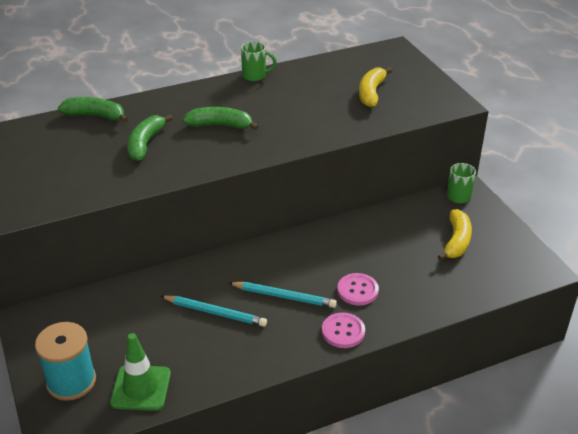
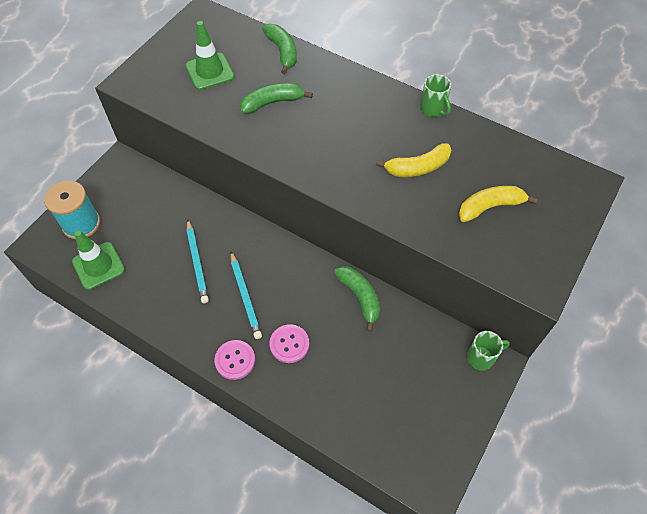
camera: 55 degrees right, 20 degrees up
green banana [183,107,259,130] -> green banana moved to [334,266,380,332]
yellow banana [438,209,472,261] -> yellow banana moved to [376,143,452,177]
none -> green traffic cone [186,21,234,90]

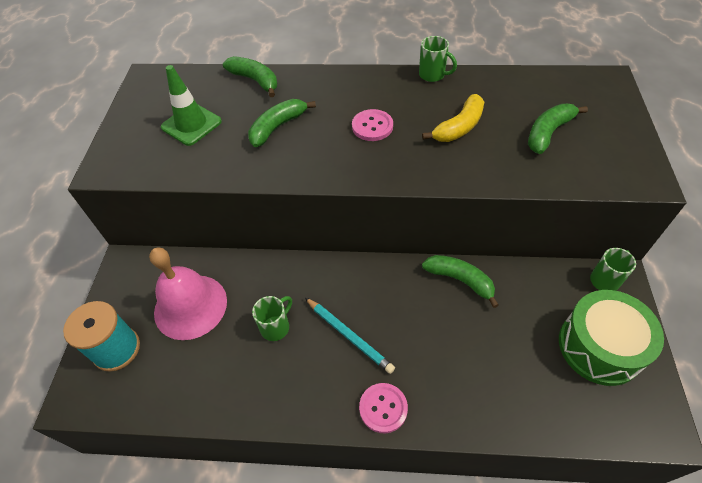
camera: 25 degrees left, 5 degrees down
green traffic cone [72,230,125,290] -> none
turquoise pencil [187,219,209,303] -> green mug [252,296,292,341]
pink button [270,324,309,363] -> pink button moved to [352,109,393,141]
yellow banana [459,186,538,222] -> green banana [528,104,588,154]
none -> pink bell [149,248,227,340]
none -> green drum [559,290,664,386]

